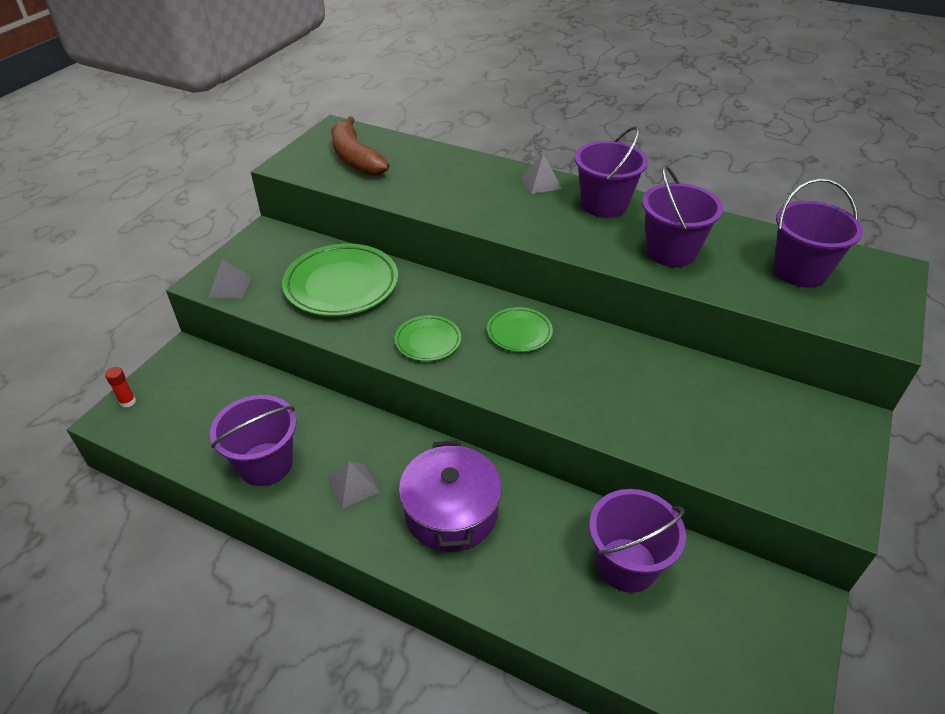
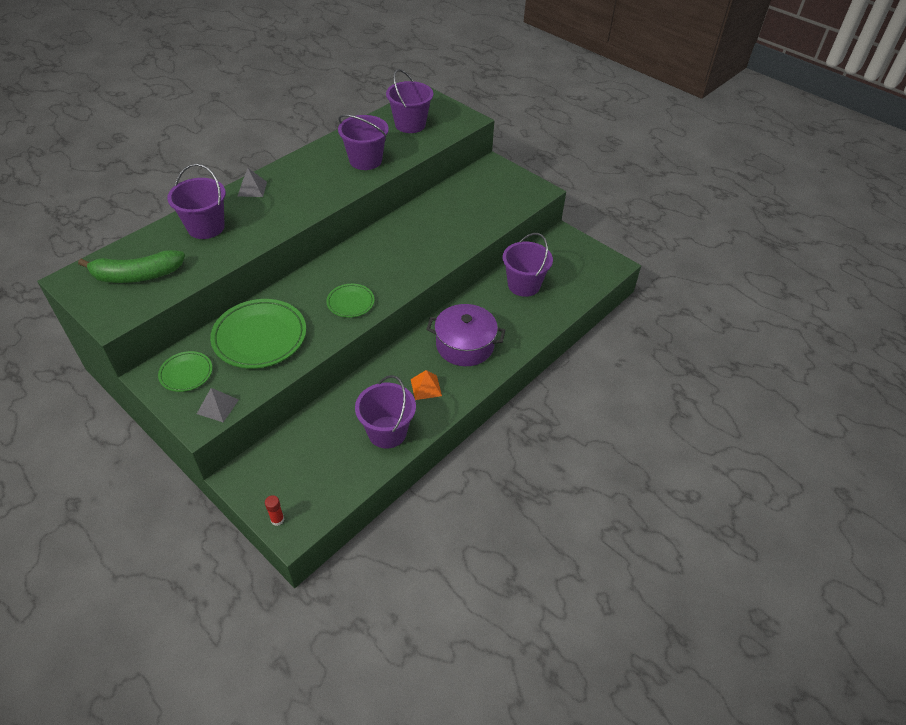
camera: 75 degrees left, 5 degrees up
grey pyramid [328,461,380,509] -> orange pyramid [411,370,442,400]
brown banana [331,116,390,176] -> green banana [78,250,185,283]
green plate [487,307,553,352] -> green plate moved to [158,351,212,392]
purple bucket [575,126,648,218] -> purple bucket moved to [167,164,226,239]

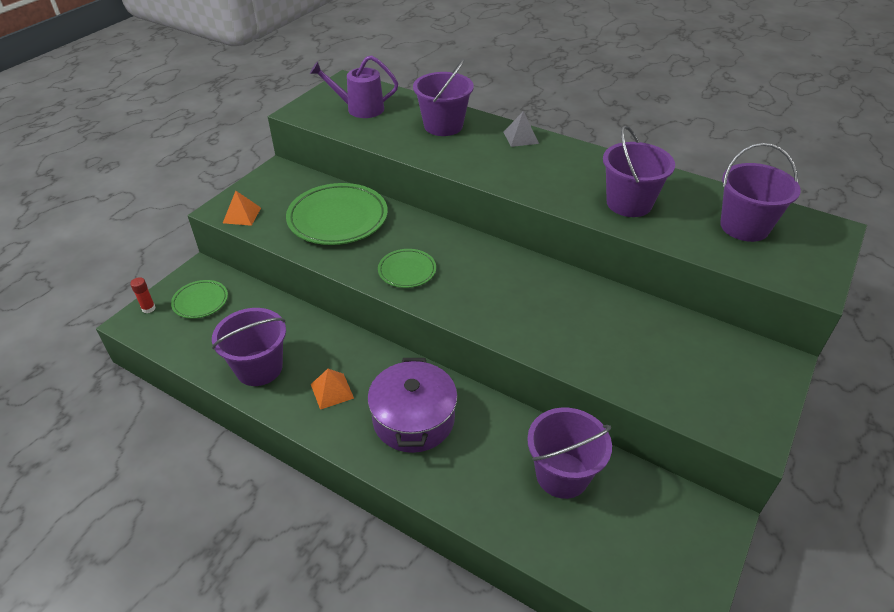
camera: 80 degrees right, 5 degrees down
green banana [78,250,185,283] -> purple watering can [310,55,398,118]
green plate [158,351,212,392] -> green plate moved to [171,280,228,319]
grey pyramid [197,388,239,422] -> orange pyramid [223,191,261,226]

